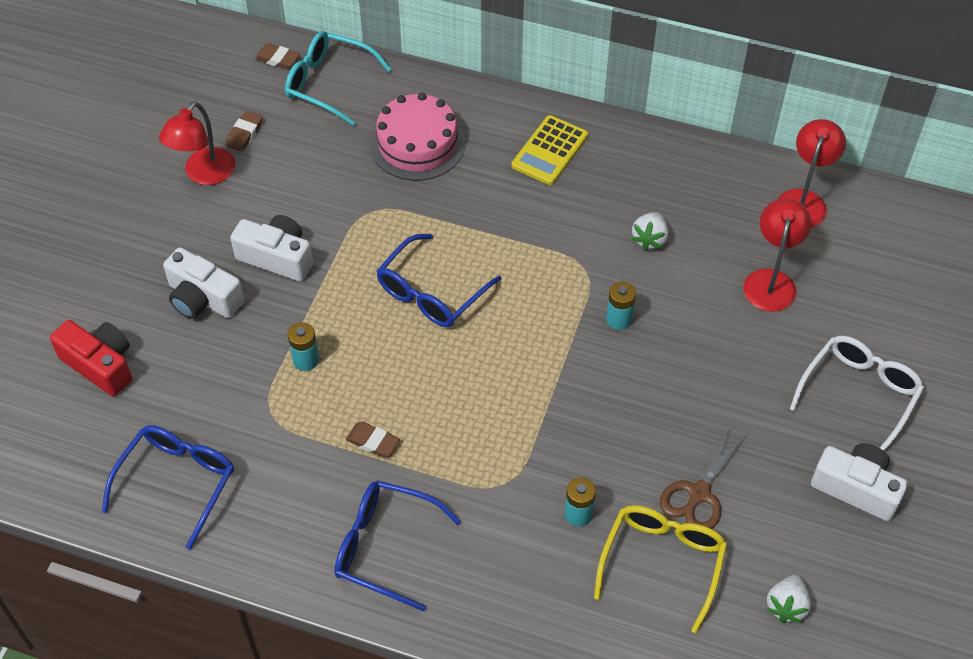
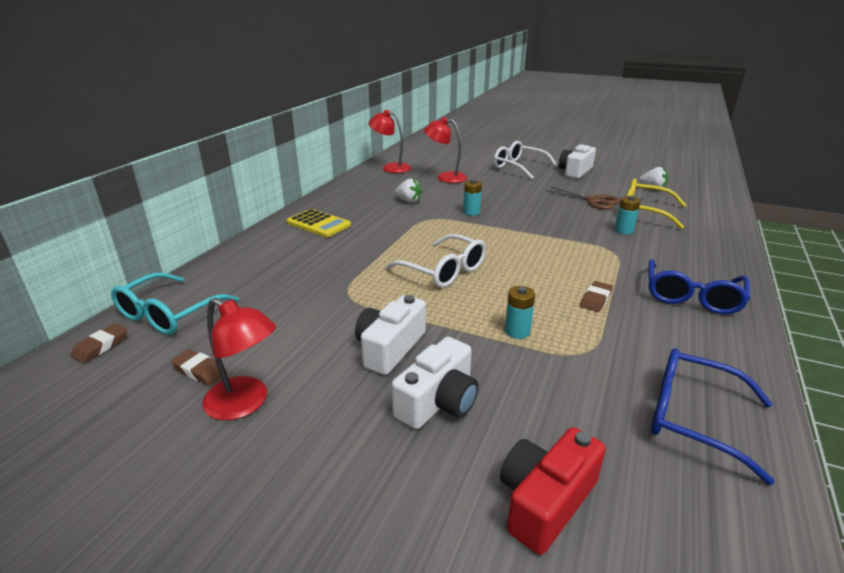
camera: 85 degrees left, 25 degrees down
pink cake [370,93,465,181] -> none
blue glasses [377,234,501,327] -> white glasses [385,234,486,288]

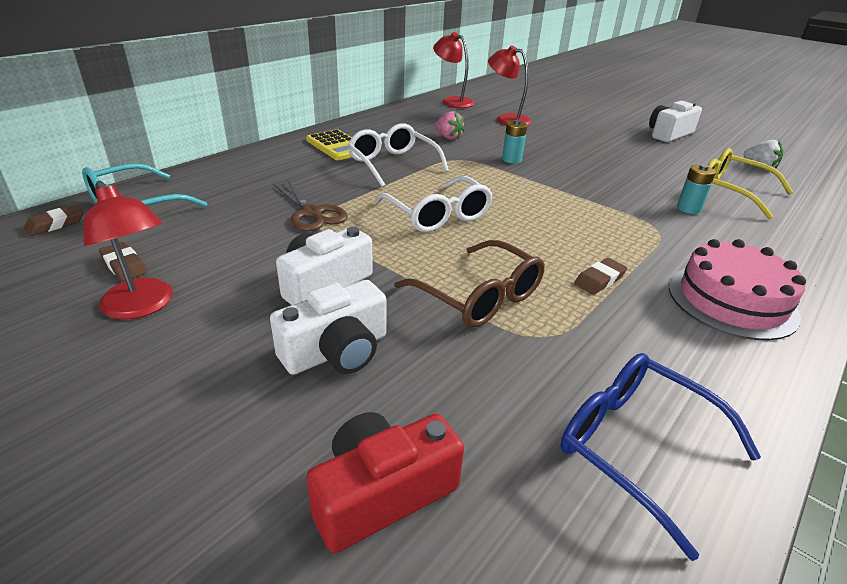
camera: 15 degrees right, 5 degrees up
white strawberry [394,179,422,203] -> pink strawberry [435,111,465,140]
white glasses [494,141,558,179] -> white glasses moved to [347,124,449,188]
turquoise battery [505,286,535,339] -> brown glasses [394,240,545,328]
brown scissors [545,186,620,210] -> brown scissors moved to [273,180,348,231]
blue glasses [648,259,750,315] -> pink cake [669,239,806,340]

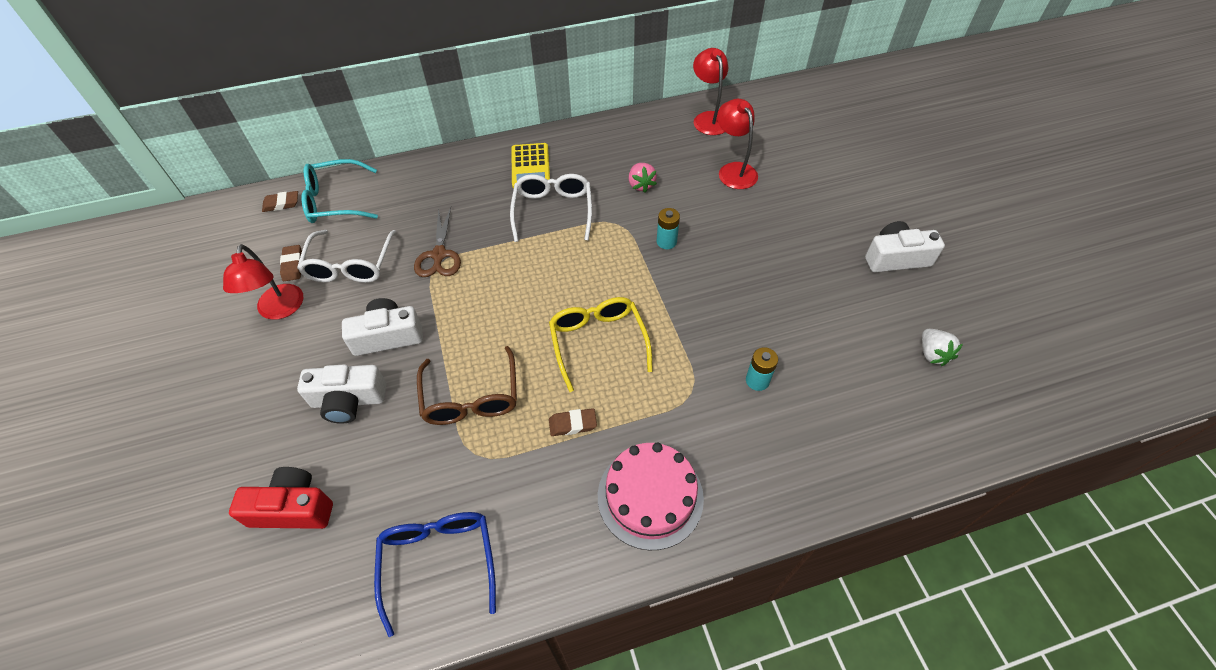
camera: 35 degrees right, 20 degrees up
white glasses [375,176,493,233] -> white glasses moved to [297,230,396,283]
yellow glasses [708,148,794,219] -> yellow glasses moved to [549,297,653,392]

